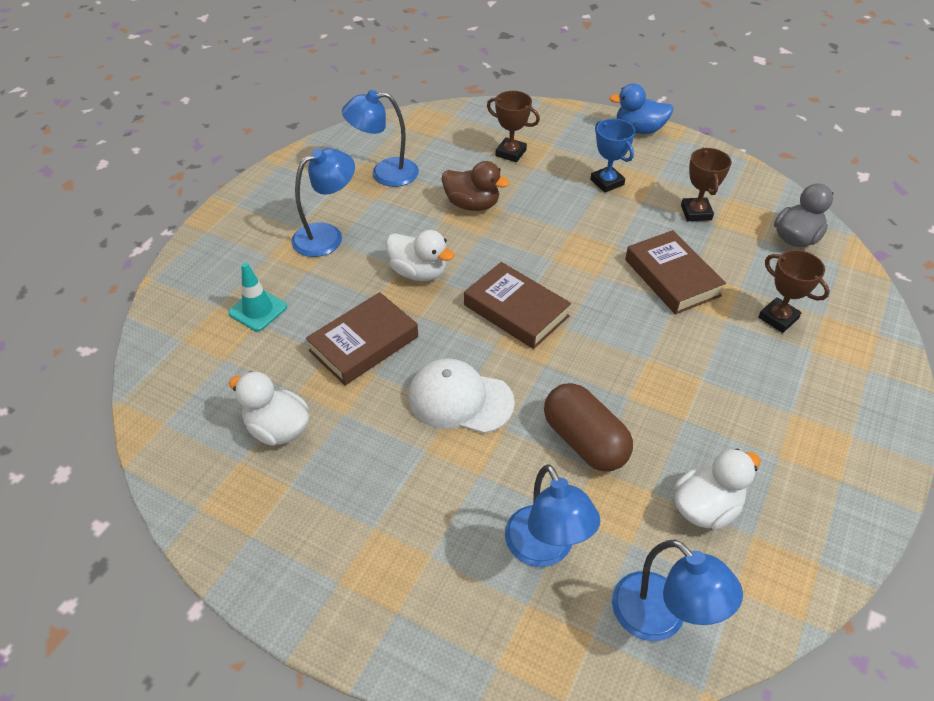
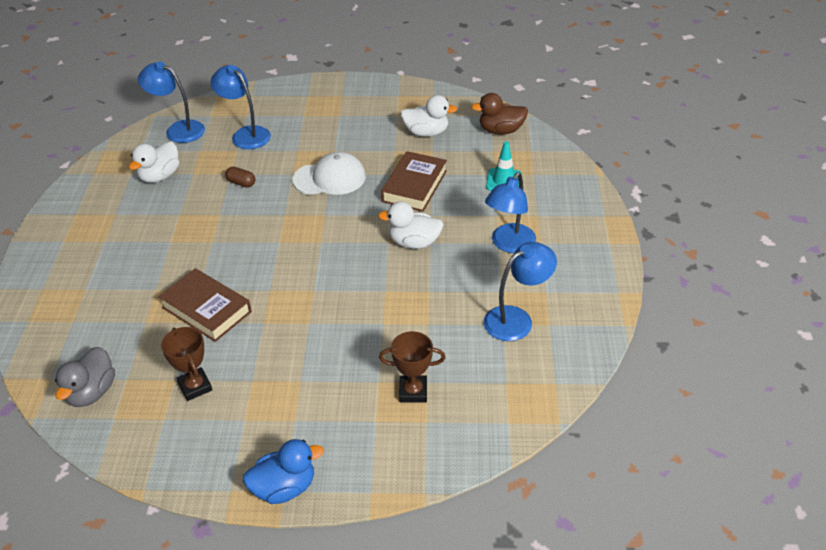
camera: 155 degrees right, 5 degrees down
brown duck [441,161,510,211] -> brown duck moved to [471,93,528,135]
brown book [464,262,571,349] -> none
brown capsule [544,383,633,471] -> brown capsule [225,167,255,188], size x0.48
blue trophy [590,119,635,193] -> none
brown trophy [758,250,830,333] -> none

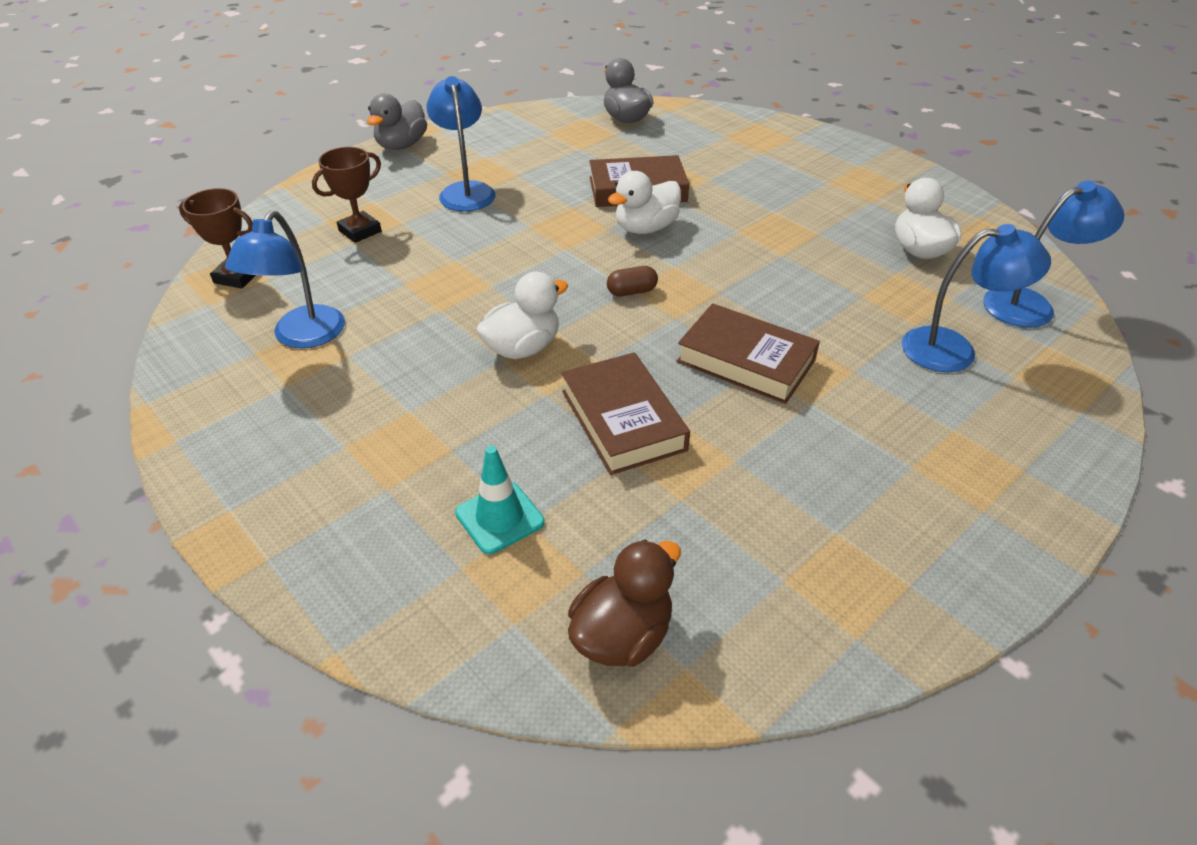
camera: 135 degrees right, 0 degrees up
brown trophy [161,327,212,401] -> brown trophy moved to [179,188,256,289]
brown capsule [225,167,255,188] -> brown capsule moved to [607,266,658,296]
blue duck [243,439,324,504] -> grey duck [367,93,427,150]
white cap [292,152,366,195] -> brown book [676,303,820,404]
white duck [400,95,458,137] -> white duck moved to [608,171,681,234]
blue lamp [485,172,536,253] -> blue lamp moved to [426,76,496,211]

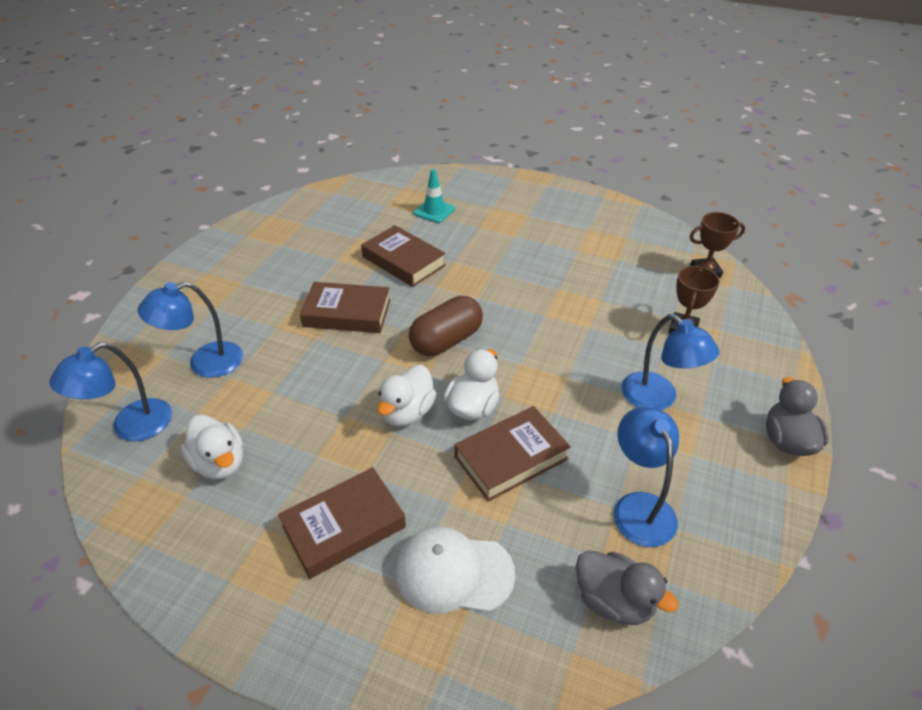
camera: 155 degrees right, 0 degrees up
blue lamp [225,210,345,348] -> blue lamp moved to [613,407,679,547]
white duck [476,272,568,359] -> white duck moved to [377,365,437,426]
brown duck [568,539,681,667] -> none
brown capsule [607,266,658,296] -> brown capsule [409,296,483,356], size x2.08
none -> brown book [278,467,406,579]
none -> white cap [395,526,515,614]

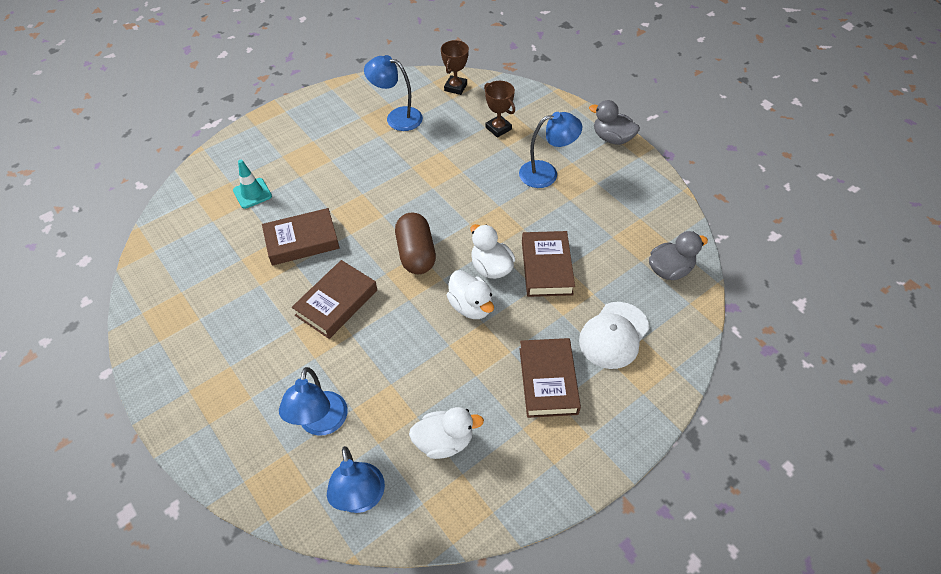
camera: 60 degrees left, 10 degrees up
blue lamp [613,407,679,547] -> blue lamp moved to [364,55,423,131]

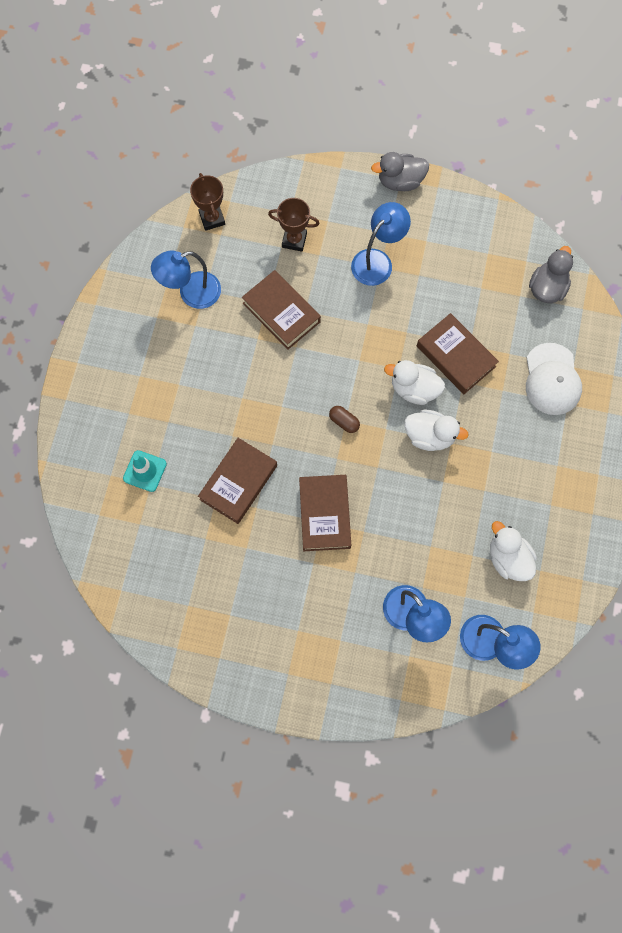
camera: 40 degrees left, 20 degrees up
brown capsule [395,213,436,274] -> brown capsule [329,406,360,433], size x0.48
white duck [409,407,484,459] -> white duck turned 75 degrees counterclockwise [490,521,537,581]
brown book [520,338,581,418] -> brown book moved to [242,270,321,350]

